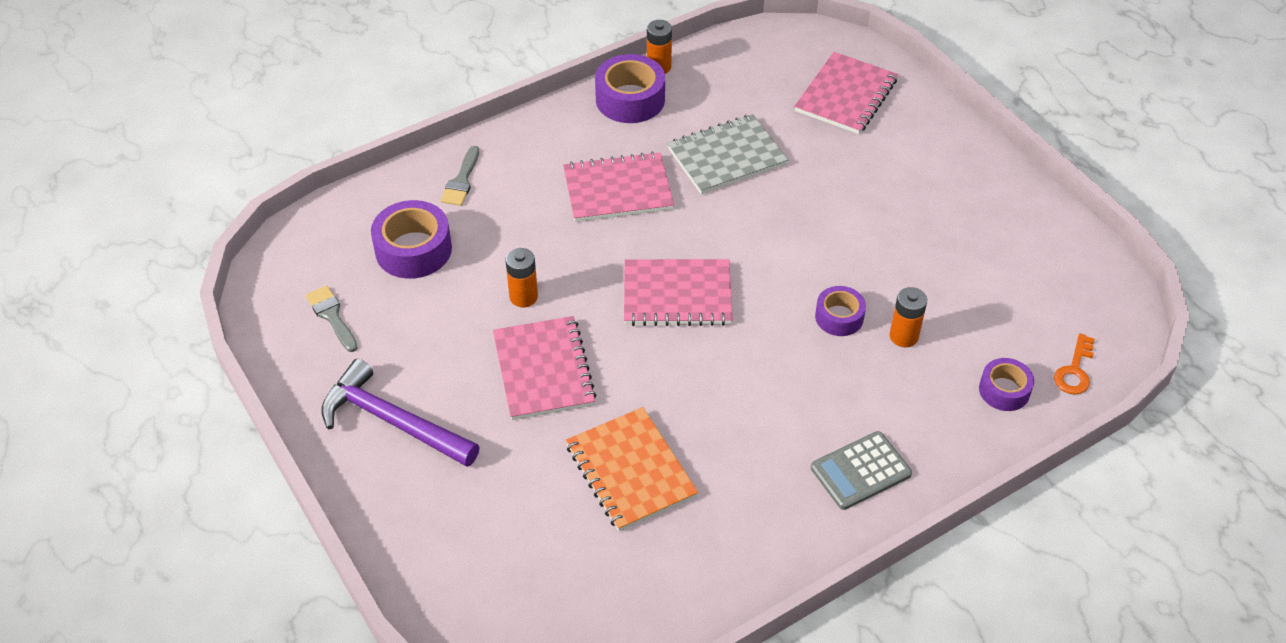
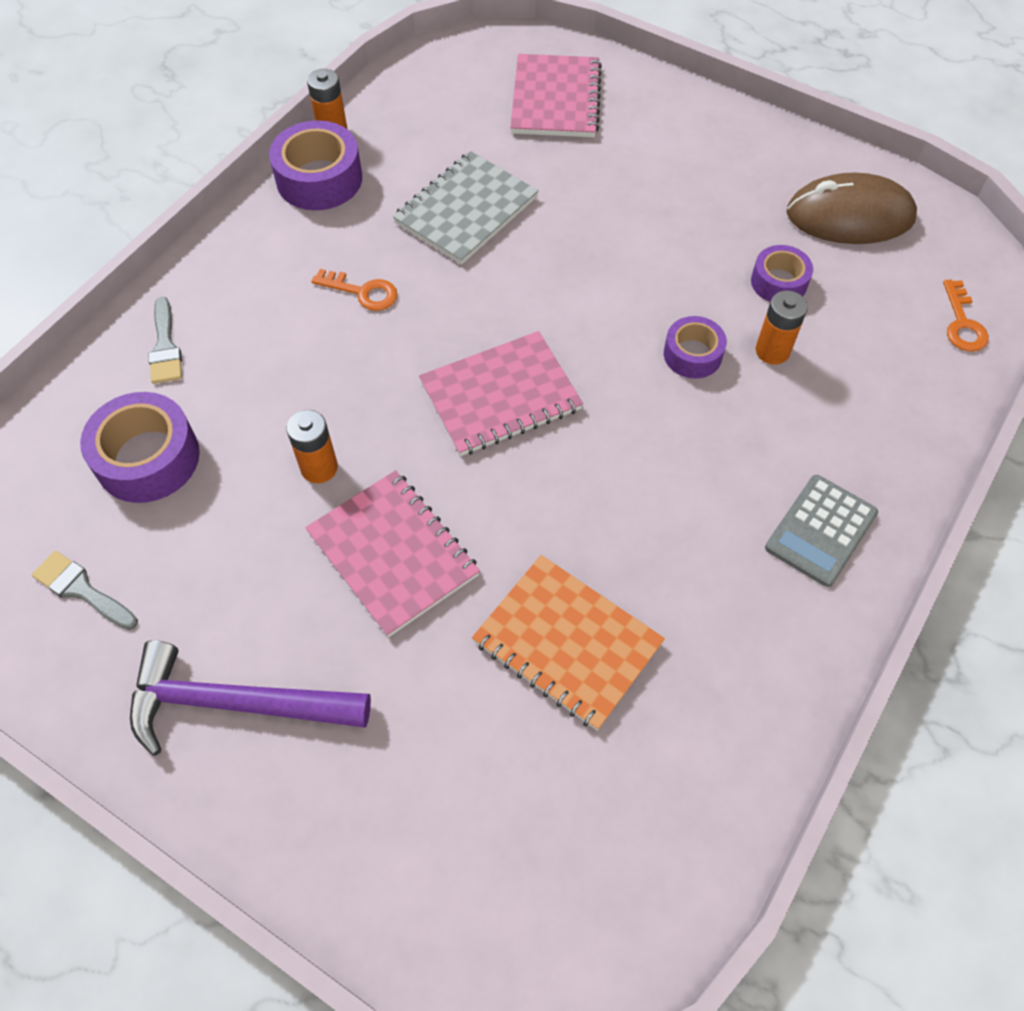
camera: 25 degrees left, 10 degrees up
pink notebook [563,152,674,222] -> orange key [311,269,397,311]
purple tape [979,358,1034,411] -> purple tape moved to [751,245,813,302]
none -> brown mouse [786,173,917,244]

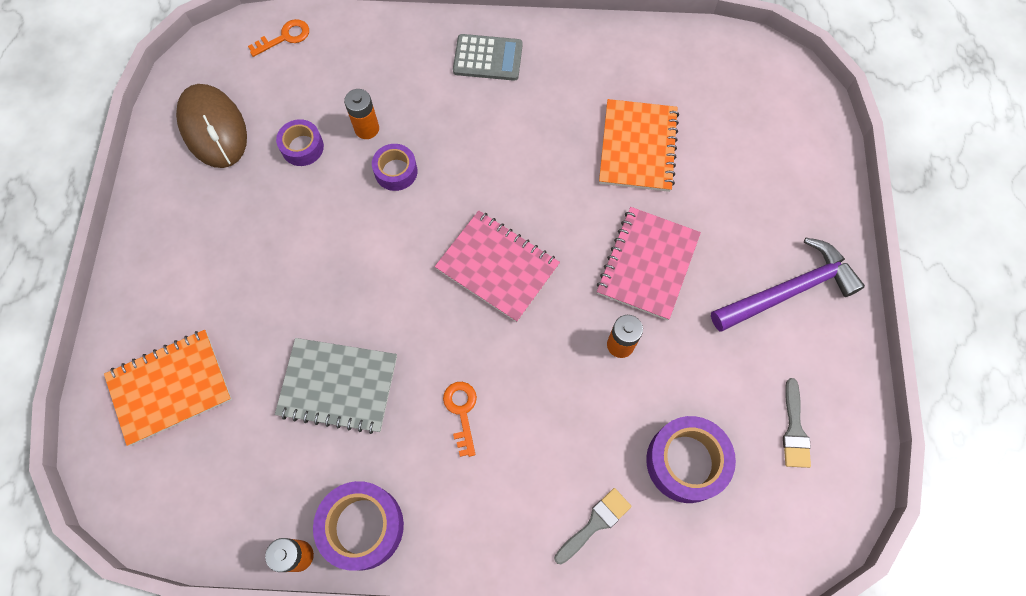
camera: 120 degrees left, 10 degrees up
purple hammer [130,640,371,756] -> purple hammer turned 90 degrees counterclockwise [711,238,865,331]
pink notebook [510,54,602,137] -> orange notebook [104,330,232,446]

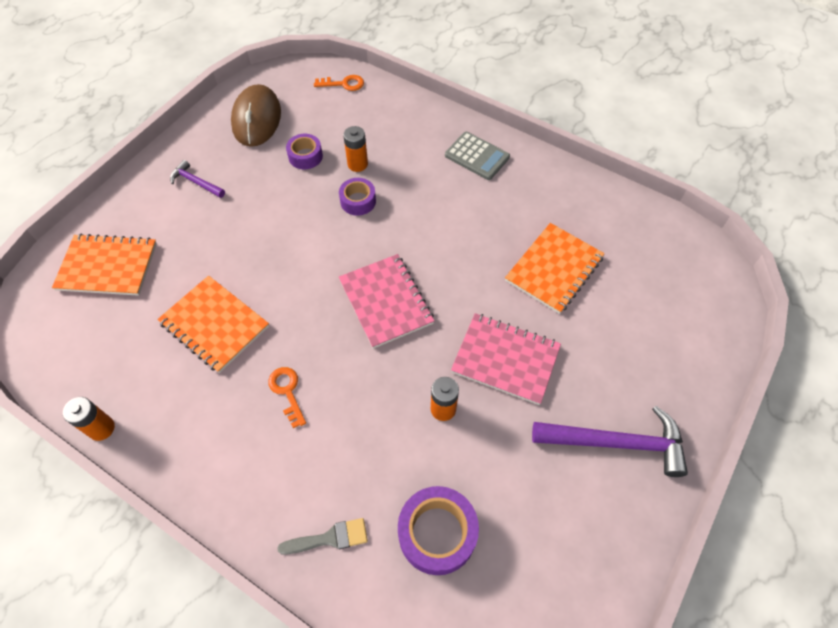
camera: 30 degrees right, 10 degrees down
grey notebook [275,338,397,434] -> orange notebook [157,276,269,373]
purple tape [313,481,404,570] -> none
orange key [443,382,477,457] -> orange key turned 45 degrees counterclockwise [268,367,306,428]
pink notebook [597,207,701,321] -> pink notebook turned 60 degrees clockwise [451,313,561,405]
grey brush [783,378,811,468] -> none
none -> purple hammer [170,160,225,198]

